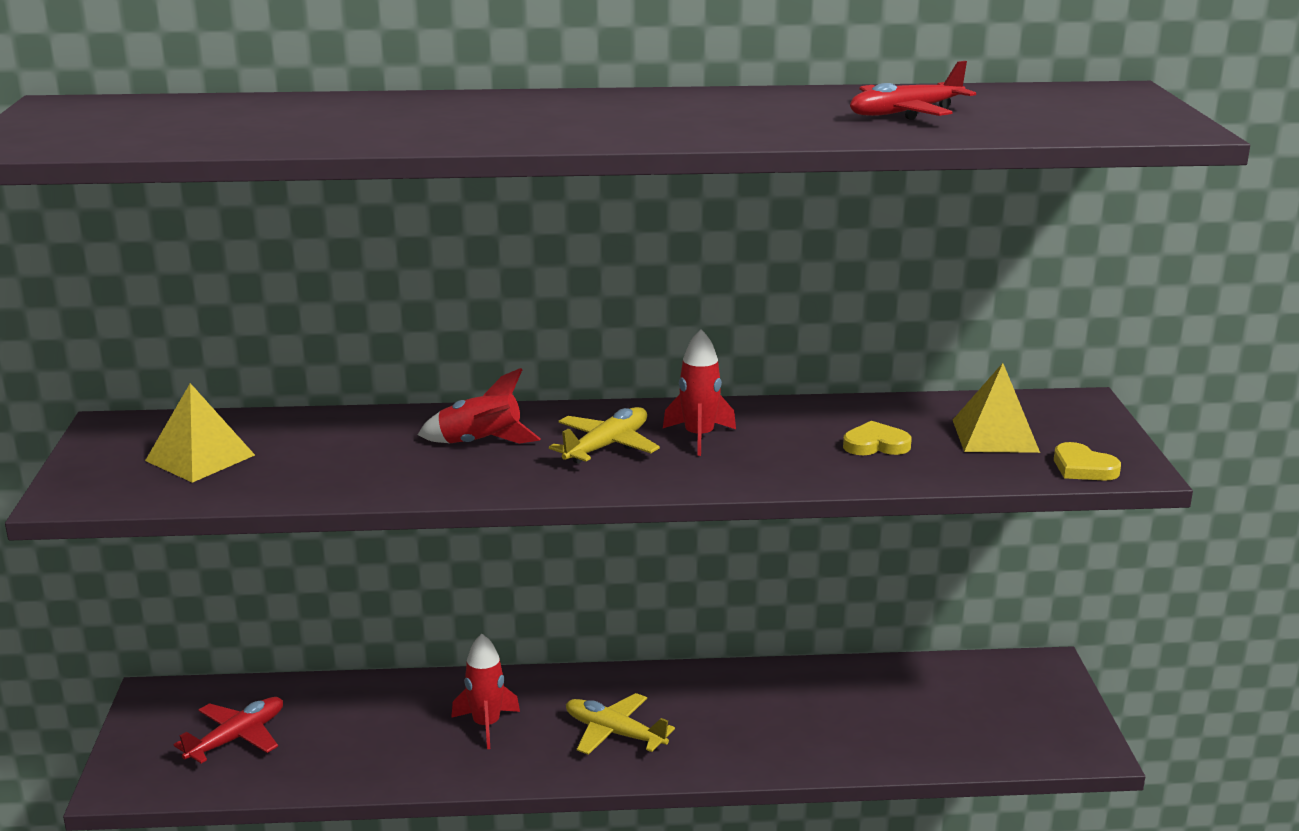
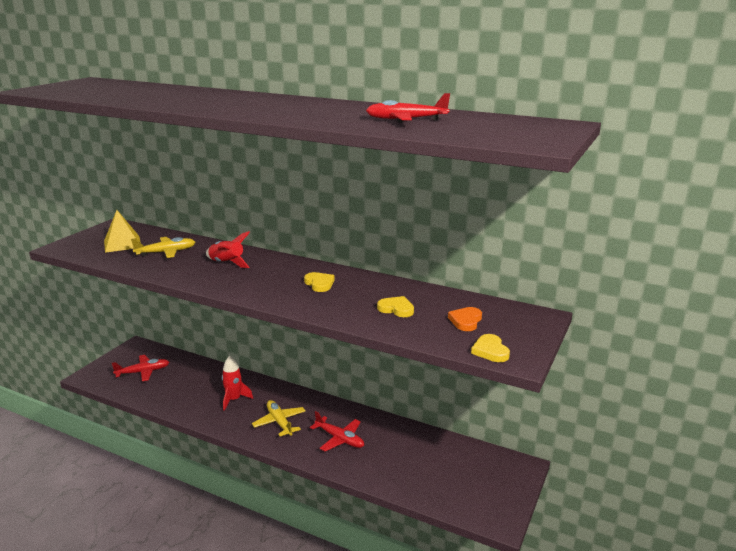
camera: 30 degrees right, 0 degrees up
yellow plane [549,407,660,464] -> yellow plane moved to [131,237,195,258]
red rocket [663,329,736,456] -> yellow heart [304,272,335,292]
yellow pyramid [953,363,1040,453] -> orange heart [448,307,482,331]
none -> red plane [310,411,364,451]

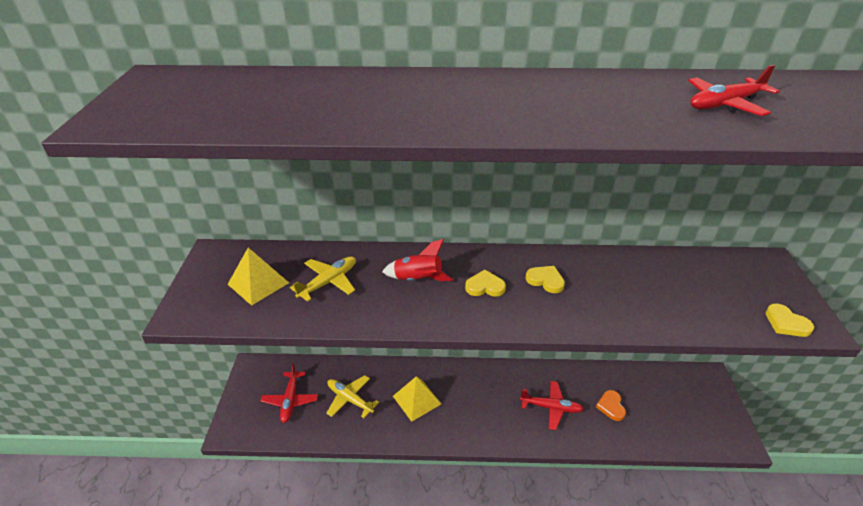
camera: 25 degrees left, 15 degrees up
red plane [112,355,169,381] -> red plane turned 135 degrees clockwise [261,363,318,423]
red rocket [222,356,253,411] -> yellow pyramid [393,376,441,422]
yellow plane [252,400,305,436] -> yellow plane moved to [326,375,379,418]
yellow heart [377,296,414,317] -> yellow heart moved to [465,270,506,297]
orange heart [448,307,482,331] -> orange heart moved to [596,390,626,421]

